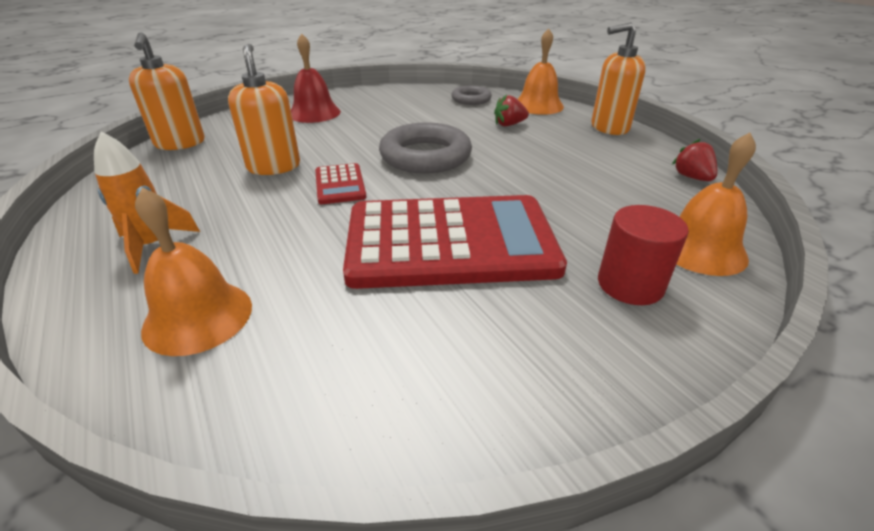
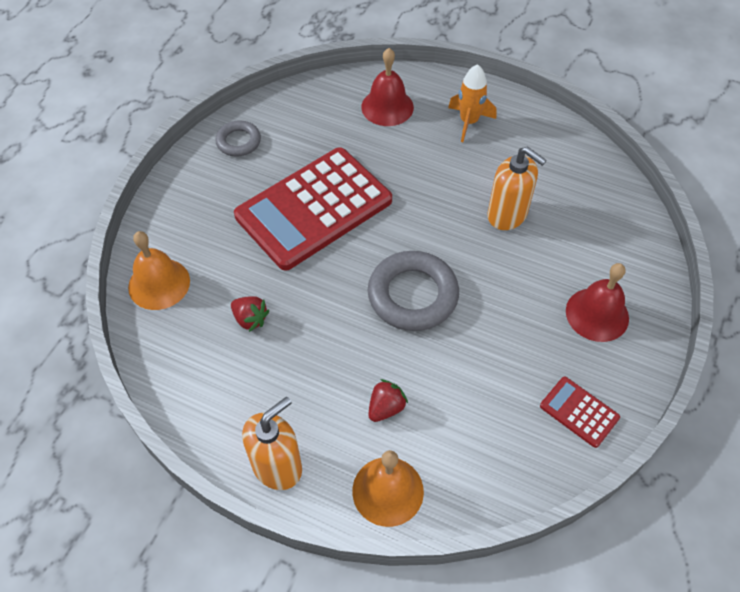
camera: 145 degrees right, 20 degrees up
orange soap dispenser [129,32,205,150] -> none
orange bell [135,187,252,356] -> red bell [361,48,414,126]
red calculator [315,163,367,204] -> red calculator moved to [540,377,620,448]
grey ring [451,86,492,105] -> grey ring moved to [215,121,261,156]
red cylinder [598,205,689,305] -> none
red strawberry [672,139,717,181] -> red strawberry moved to [231,296,269,332]

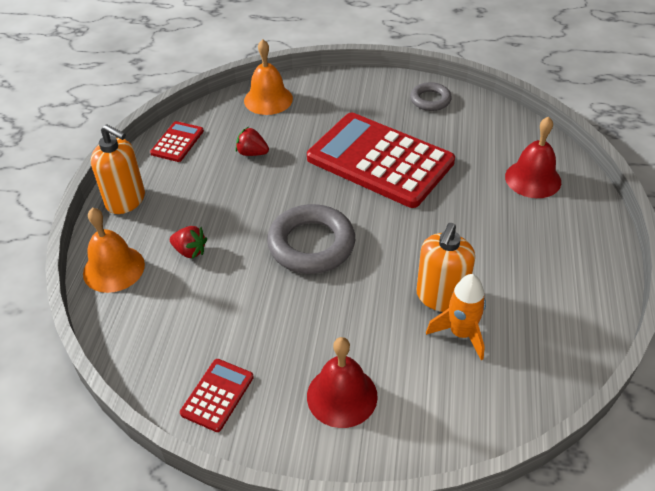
camera: 75 degrees right, 10 degrees down
red strawberry [231,296,269,332] -> red strawberry turned 90 degrees clockwise [235,127,269,156]
orange rocket [448,64,496,142] -> orange rocket moved to [426,274,486,360]
none -> red calculator [150,121,204,162]

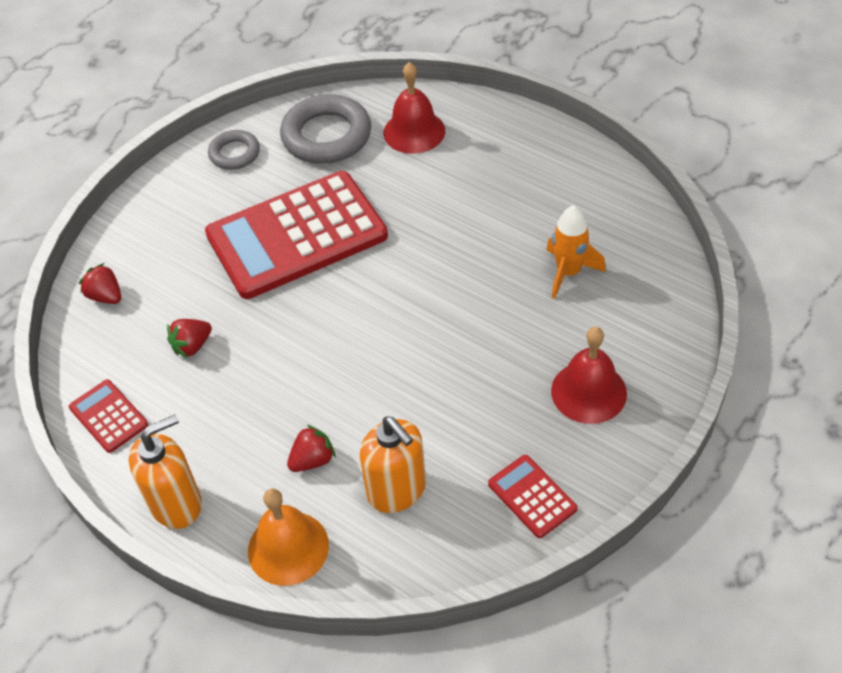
camera: 60 degrees left, 5 degrees up
orange bell [244,39,293,115] -> red strawberry [79,263,121,304]
grey ring [267,204,355,274] -> grey ring moved to [280,94,371,164]
orange soap dispenser [416,223,475,312] -> orange soap dispenser moved to [360,416,426,513]

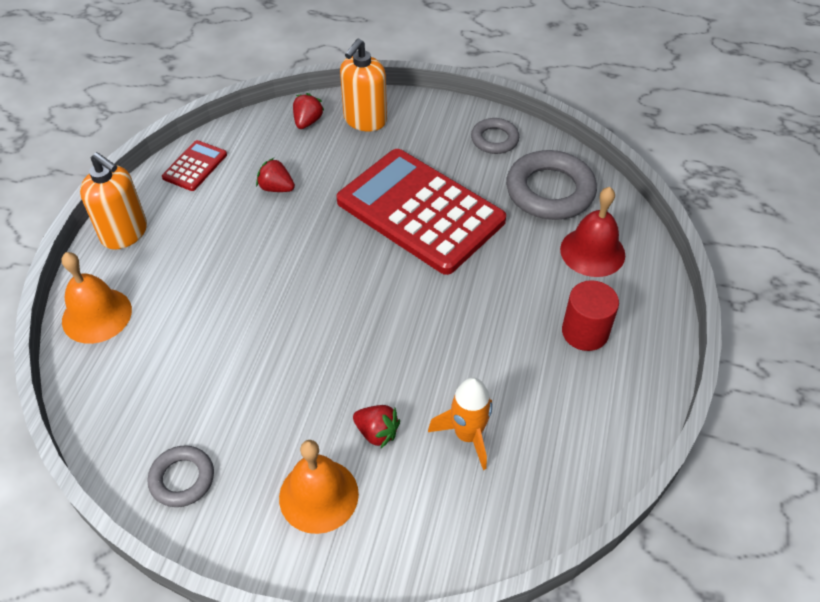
camera: 65 degrees right, 0 degrees up
red strawberry [287,425,336,472] -> red strawberry moved to [353,405,400,448]
orange soap dispenser [360,416,426,513] -> orange soap dispenser moved to [340,39,387,132]
red calculator [488,455,578,538] -> grey ring [147,445,214,507]
red bell [551,327,627,424] -> orange bell [279,440,359,534]
none -> red cylinder [562,280,619,351]

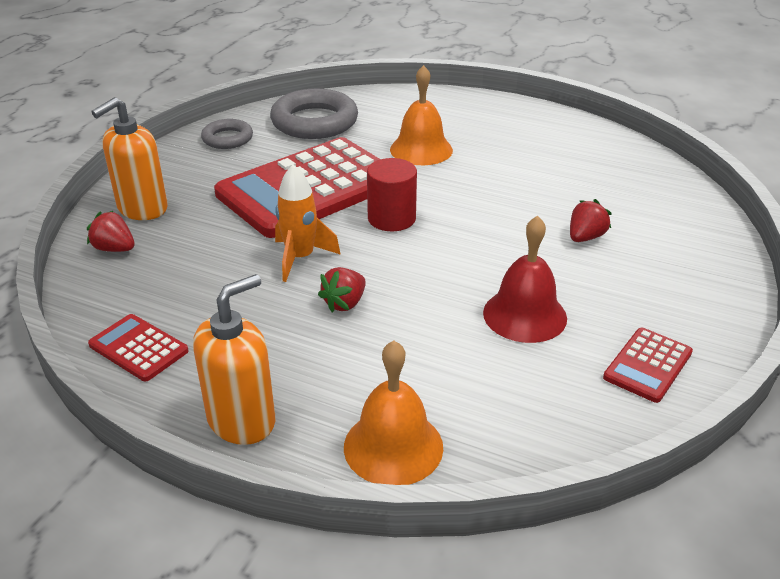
camera: 80 degrees left, 15 degrees down
grey ring [147,445,214,507] -> red calculator [603,328,693,403]
red strawberry [256,158,295,192] -> red strawberry moved to [318,267,366,312]
orange bell [279,440,359,534] -> orange bell moved to [390,65,453,165]
orange soap dispenser [340,39,387,132] -> orange soap dispenser turned 90 degrees clockwise [92,97,168,220]
orange rocket [428,377,492,470] -> orange rocket moved to [275,165,341,282]
red bell [560,187,625,277] -> red bell moved to [483,216,567,343]
red cylinder [562,280,619,351] -> red cylinder moved to [367,158,417,231]

